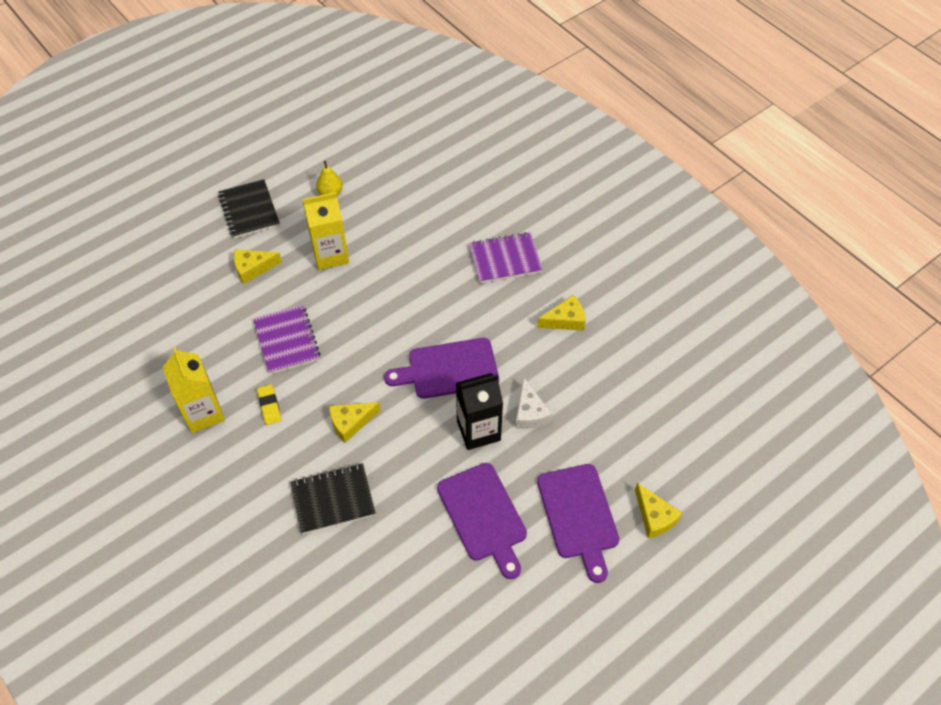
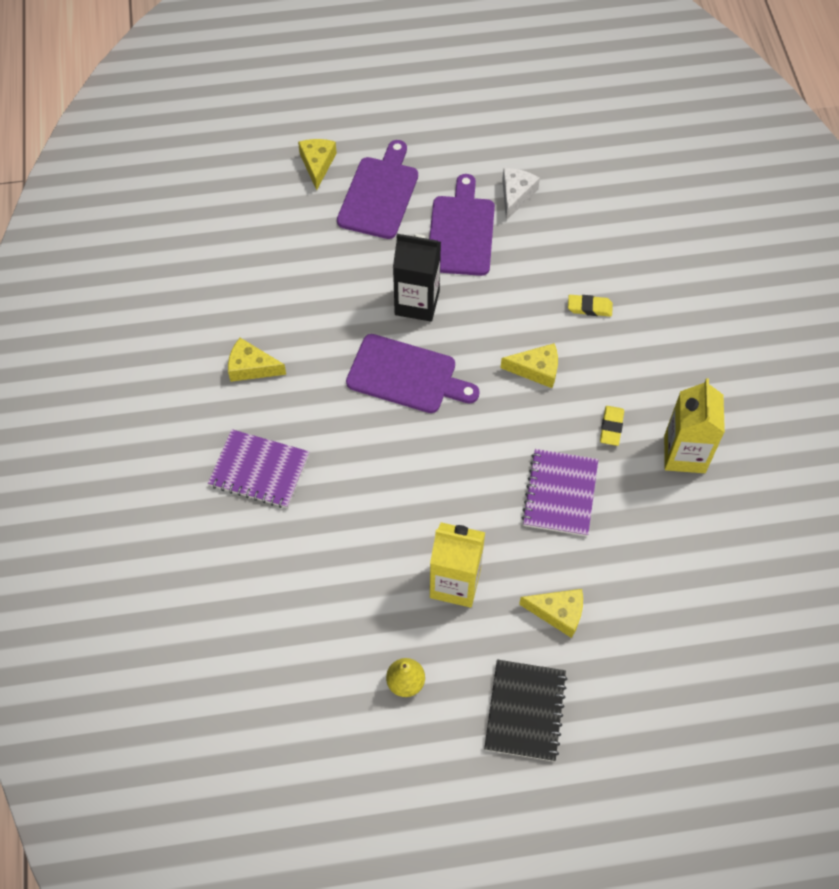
camera: 150 degrees left, 5 degrees up
black notebook [290,463,376,534] -> yellow eraser [568,295,613,317]
white cheese [515,378,552,429] -> white cheese moved to [502,168,540,220]

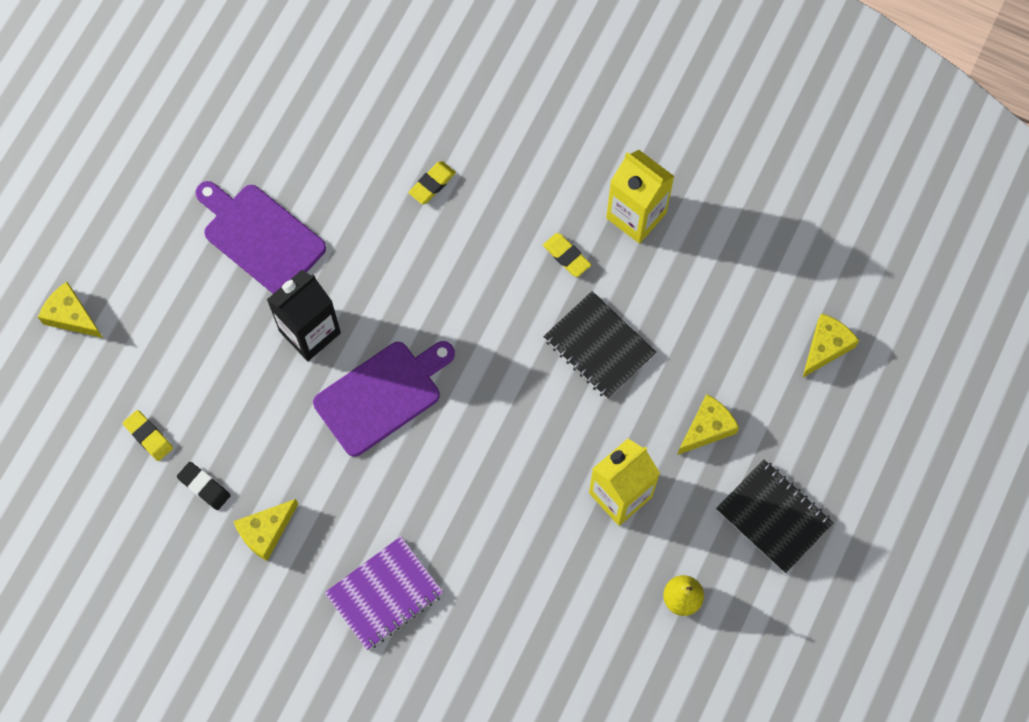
camera: 55 degrees left, 10 degrees up
purple cutting board [337,140,418,239] -> none
yellow cheese [500,343,558,388] -> yellow cheese moved to [803,313,859,377]
white cheese [502,168,540,220] -> none
purple notebook [521,449,598,537] -> black notebook [543,291,656,399]
none -> yellow eraser [123,410,173,461]
none -> black eraser [177,462,231,510]

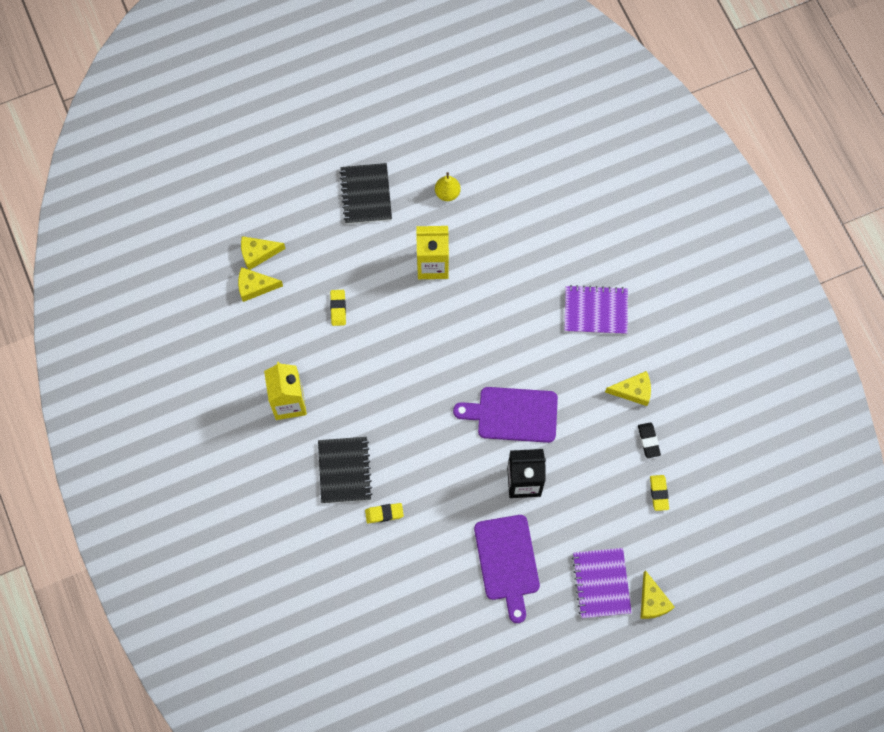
camera: 140 degrees left, 0 degrees up
yellow eraser [543,233,591,277] -> yellow eraser moved to [330,290,346,326]
black notebook [543,291,656,399] -> black notebook moved to [318,437,373,504]
yellow cheese [677,394,739,455] -> yellow cheese moved to [238,267,283,302]
none -> purple notebook [572,548,632,618]

